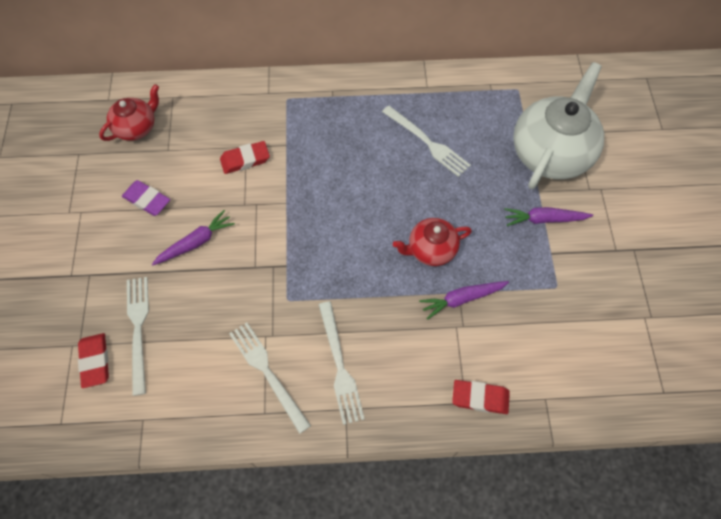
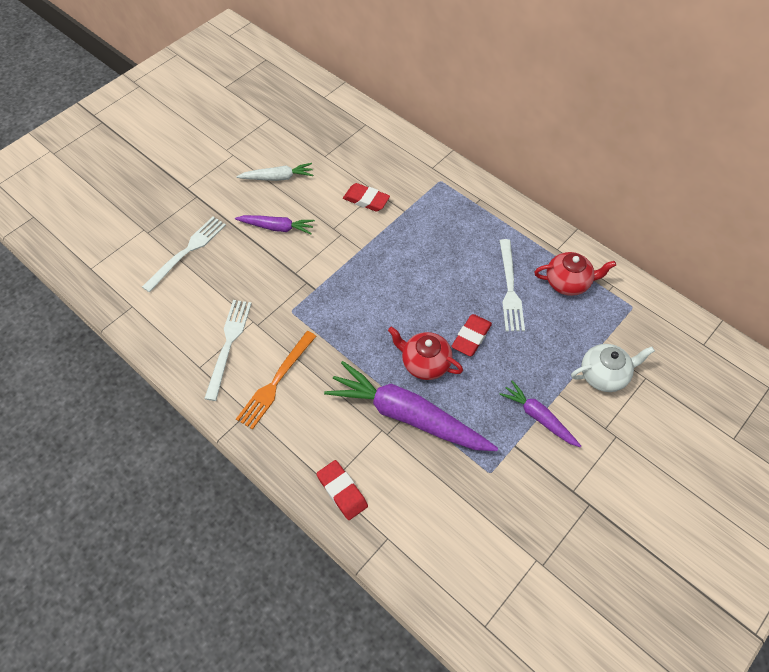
camera: 45 degrees right, 5 degrees down
red eraser [78,333,109,388] -> red eraser moved to [451,314,492,356]
red teapot [99,84,159,141] -> red teapot moved to [534,252,616,296]
purple eraser [122,180,170,216] -> white carrot [236,163,313,181]
white fork [319,301,364,425] -> orange fork [236,331,316,429]
purple carrot [419,281,509,320] -> purple carrot [324,361,498,451], size x1.91
white teapot [513,62,604,189] -> white teapot [571,344,655,392], size x0.54

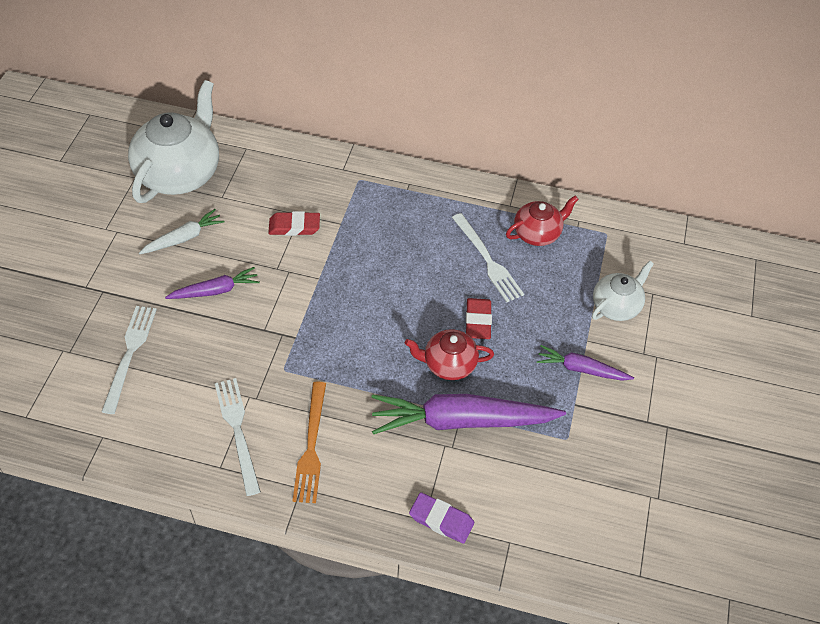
camera: 30 degrees left, 5 degrees down
red eraser [316,460,368,520] -> purple eraser [409,492,474,544]
none -> white teapot [128,80,219,203]

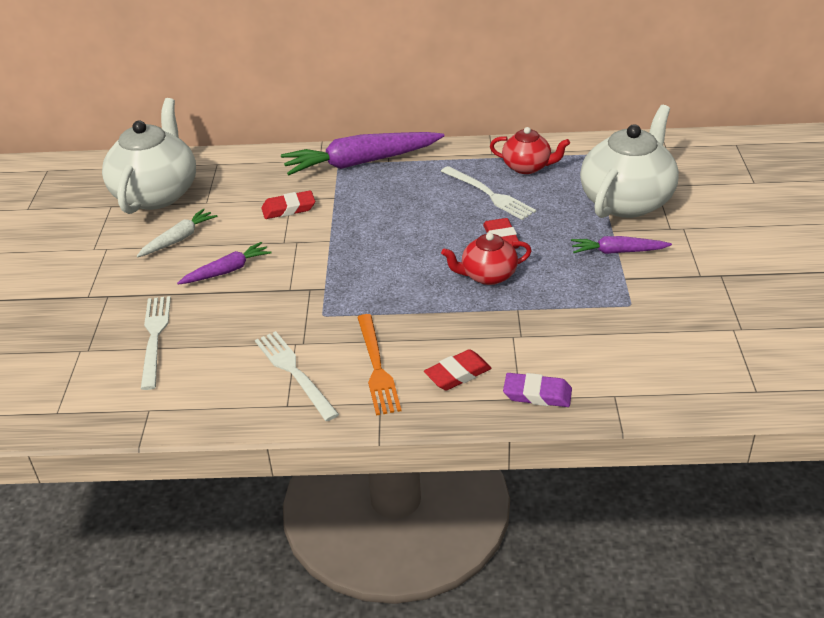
camera: 10 degrees left, 15 degrees down
purple carrot [371,394,566,434] -> purple carrot moved to [281,132,444,175]
red teapot [506,196,579,246] -> red teapot turned 60 degrees clockwise [490,127,570,174]
white teapot [592,261,654,321] -> white teapot [580,105,679,218], size x1.85
none -> red eraser [424,349,492,391]

